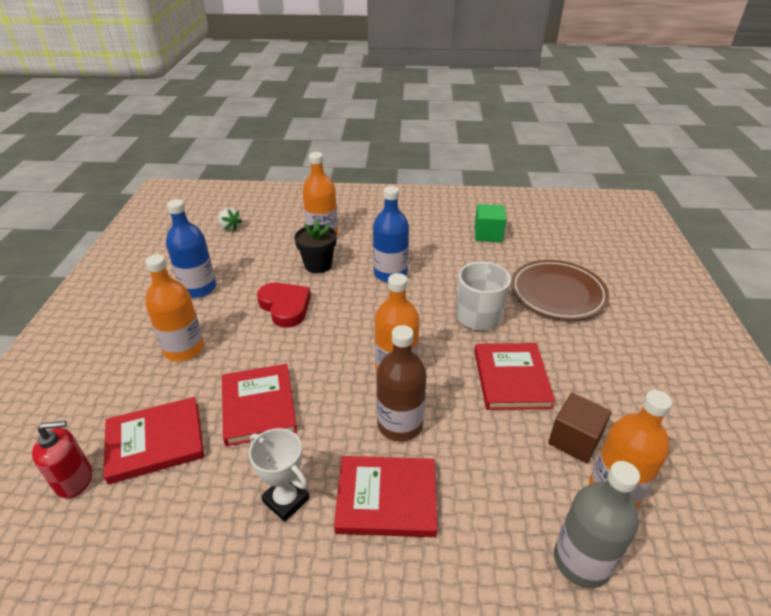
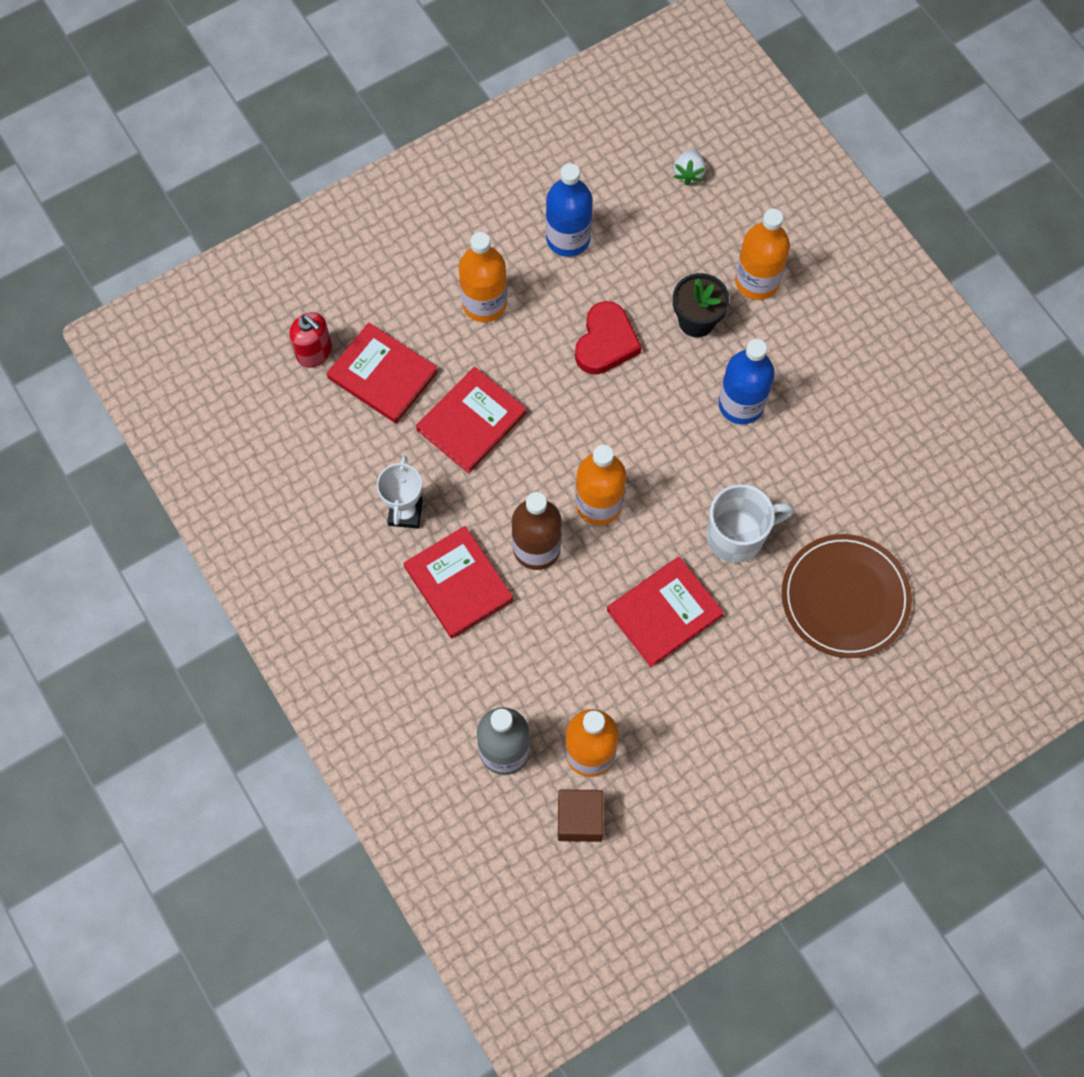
camera: 55 degrees right, 30 degrees up
green cube [474,204,506,242] -> none
brown cube [548,393,612,463] -> brown cube moved to [558,789,604,842]

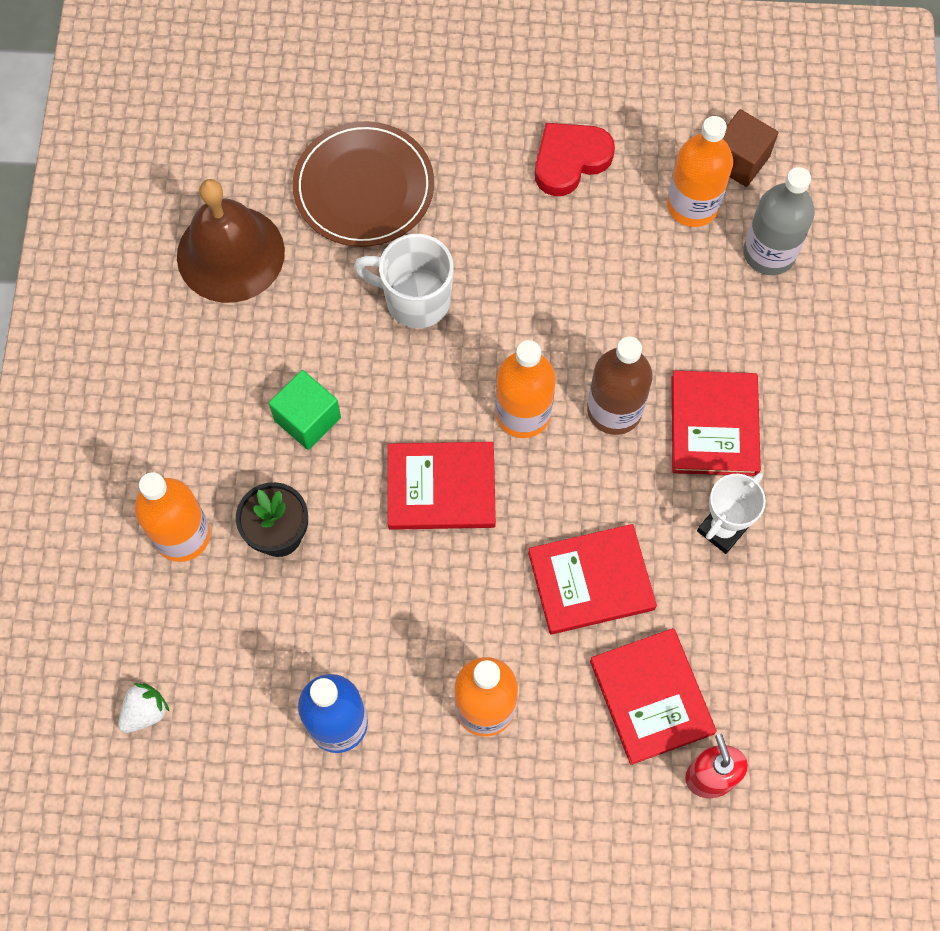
camera: 145 degrees left, 0 degrees up
red heart [575,301,642,375] -> red heart moved to [535,123,615,196]
red book [607,557,724,667] -> red book moved to [388,442,496,530]
blue bottle [719,339,775,424] -> green cube [269,370,341,450]
none -> brown bell [177,179,285,303]

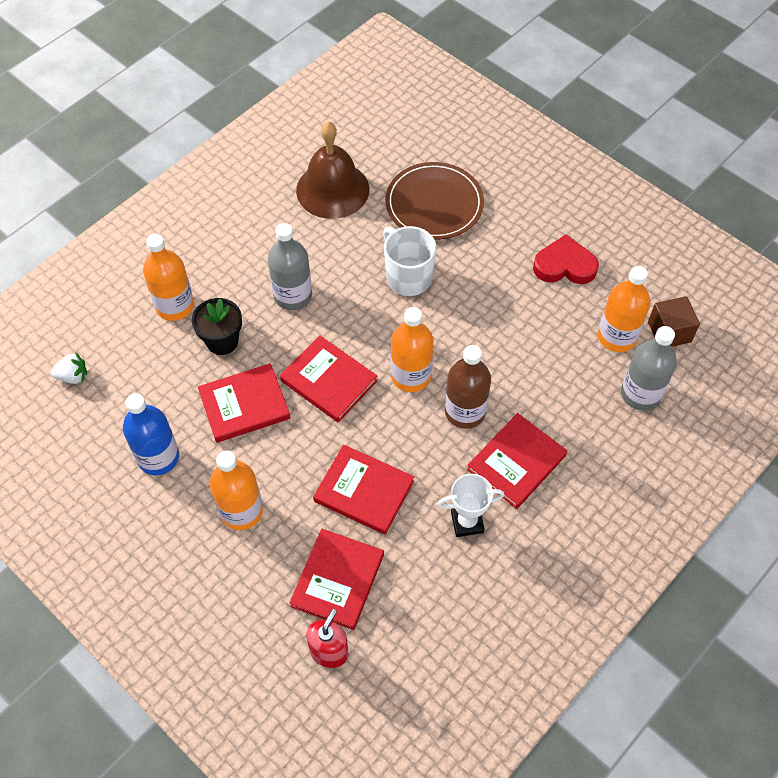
camera: 40 degrees right, 10 degrees down
green cube [269,370,341,450] -> grey bottle [268,223,312,310]
none -> red book [198,363,290,443]

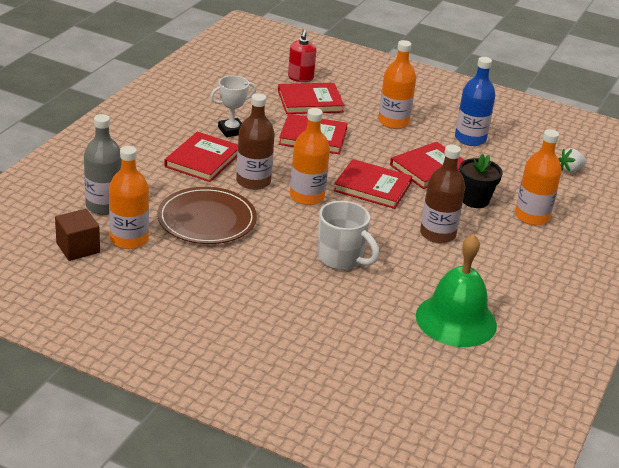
camera: 160 degrees right, 25 degrees down
grey bottle [268,223,312,310] -> brown bottle [420,144,465,243]
red book [289,529,384,630] -> red book turned 75 degrees clockwise [278,83,344,114]
brown bell [296,122,369,219] -> green bell [416,234,497,347]
brown plate [385,162,484,240] -> brown plate moved to [157,187,257,244]
red heart [533,235,599,284] -> none

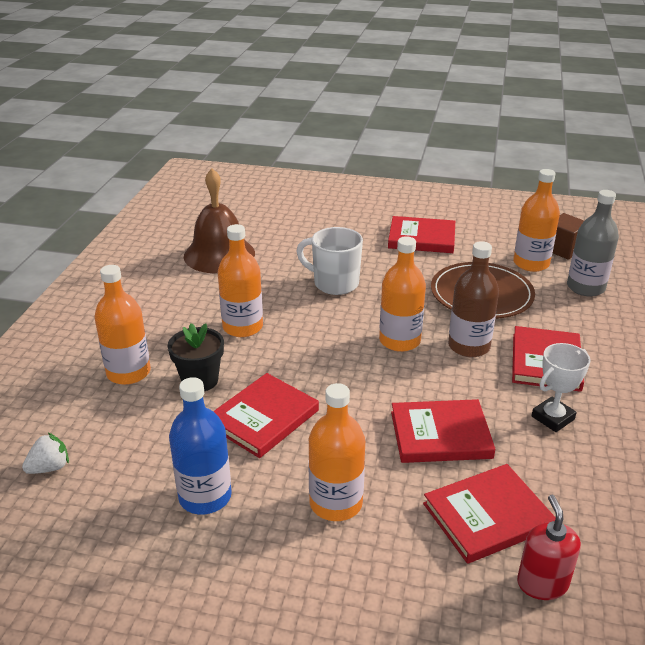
camera: 170 degrees right, 0 degrees up
red book [333,159,413,209] -> red book moved to [388,216,455,253]
green bell [416,234,497,347] -> brown bell [184,169,255,273]
brown bottle [420,144,465,243] -> orange bottle [218,224,263,337]

